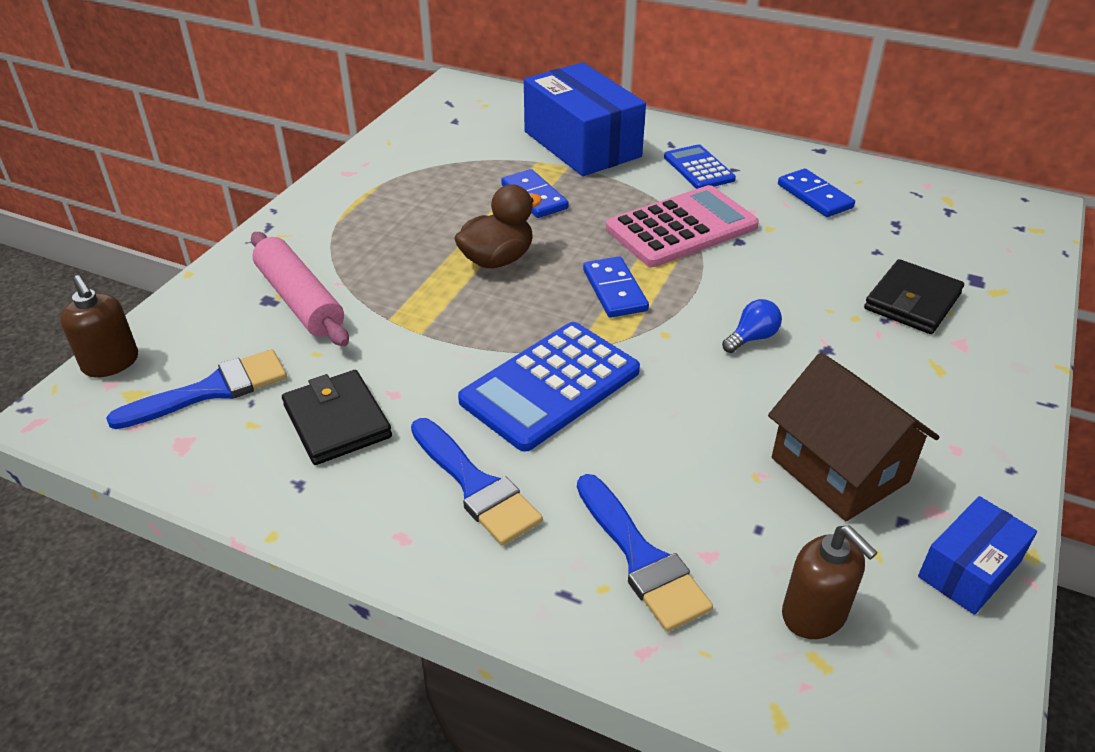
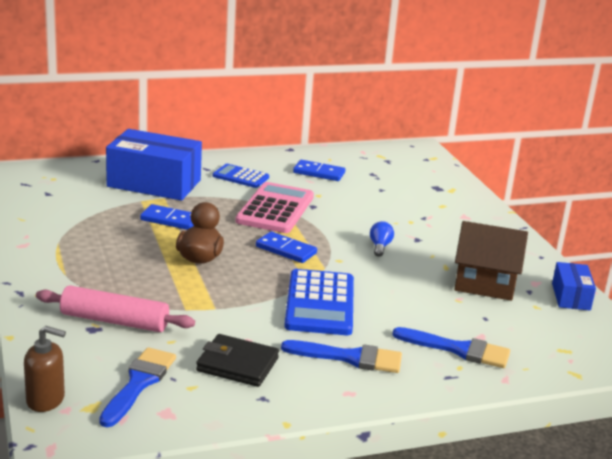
camera: 45 degrees left, 15 degrees down
brown soap dispenser [782,526,878,639] -> none
black wallet [864,259,964,334] -> none

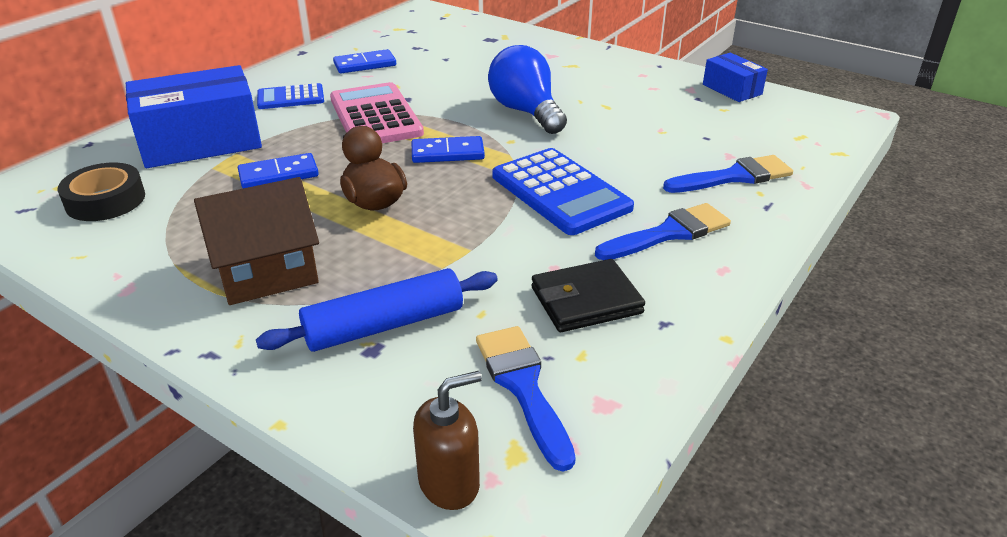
camera: 35 degrees left, 10 degrees up
pink rolling pin [36,285,195,332] -> blue rolling pin [256,268,498,352]
blue light bulb [370,221,394,257] -> blue light bulb [488,45,567,134], size x2.16
brown house [454,221,528,301] -> brown house moved to [194,177,319,305]
none -> black tape [58,162,145,221]

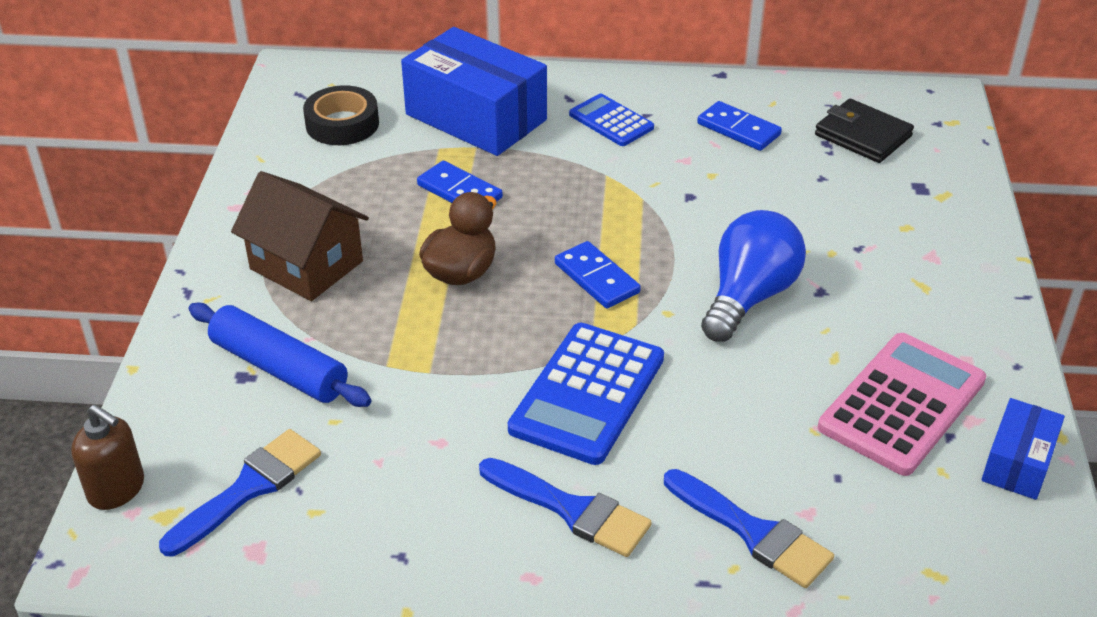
camera: 60 degrees right, 5 degrees up
pink calculator [330,82,424,143] -> pink calculator moved to [818,333,986,476]
black wallet [532,259,645,332] -> black wallet moved to [815,99,914,163]

